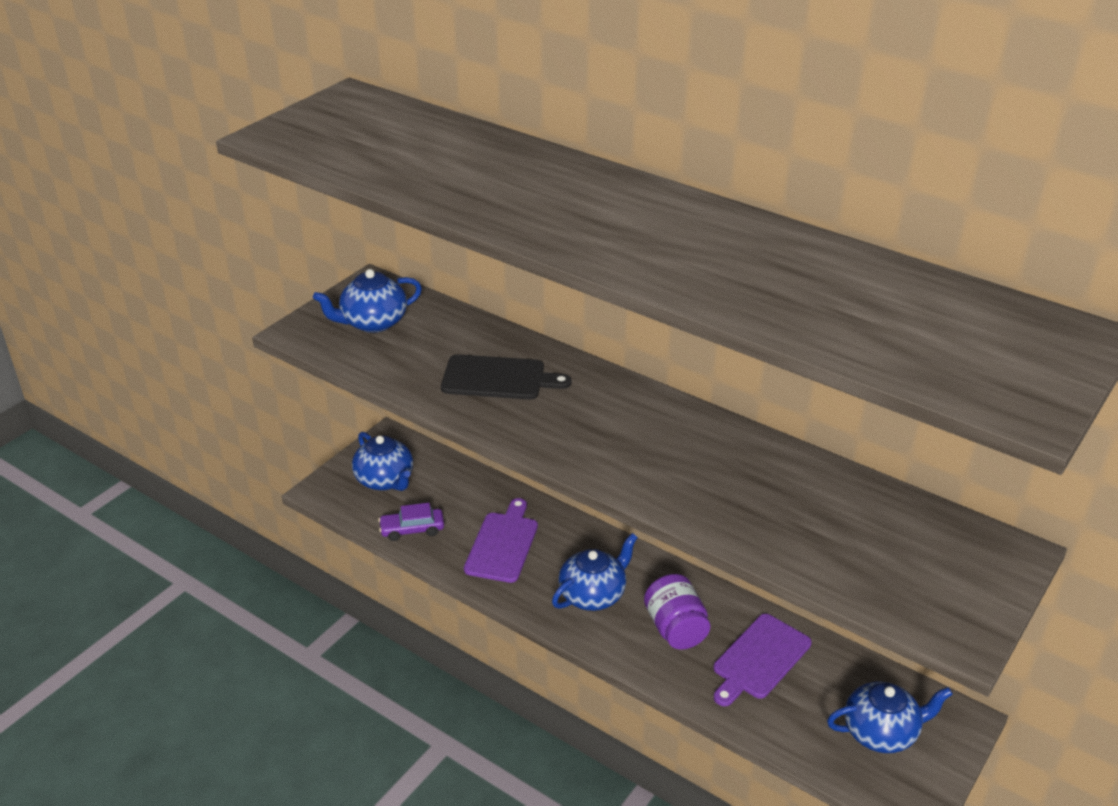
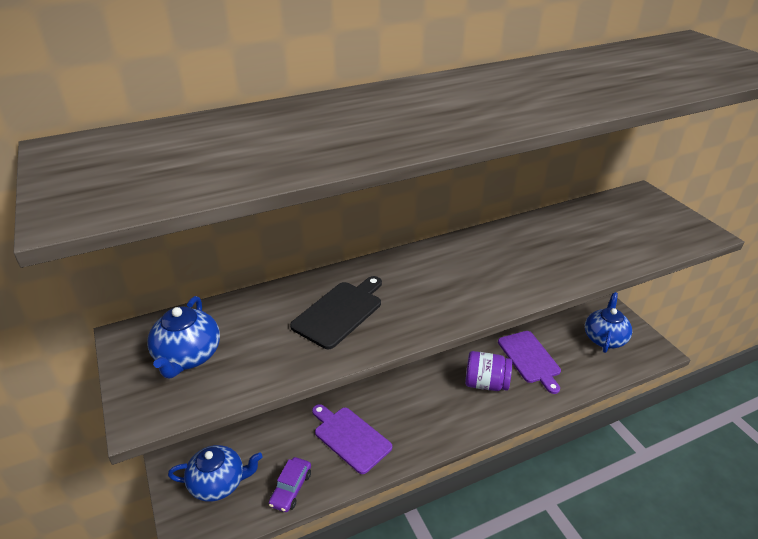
camera: 60 degrees left, 0 degrees up
blue teapot [552,533,638,611] -> none

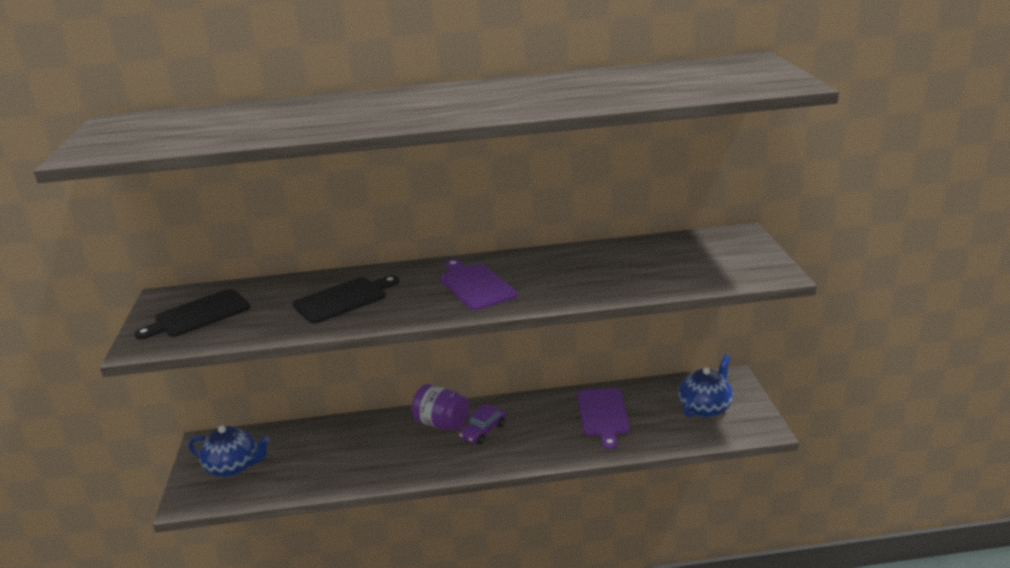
camera: 20 degrees right, 10 degrees down
blue teapot [147,296,220,378] -> black cutting board [134,289,250,339]
purple car [269,457,311,512] -> purple car moved to [459,404,506,444]
purple cutting board [312,404,392,474] -> purple cutting board moved to [440,259,517,310]
purple jar [465,351,512,391] -> purple jar moved to [412,384,469,430]

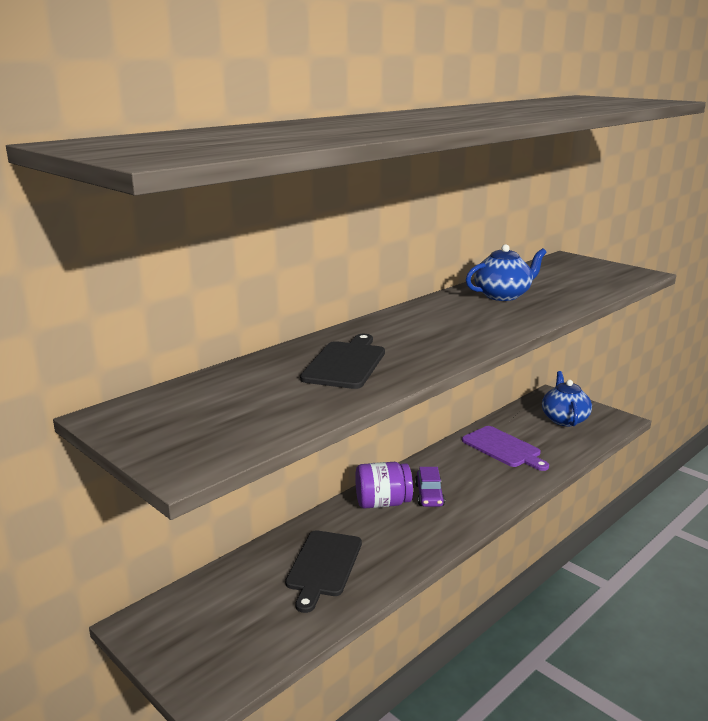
camera: 40 degrees left, 5 degrees down
black cutting board [134,289,250,339] -> black cutting board moved to [285,530,362,613]
blue teapot [188,425,270,477] -> blue teapot moved to [466,244,547,301]
purple cutting board [440,259,517,310] -> none

